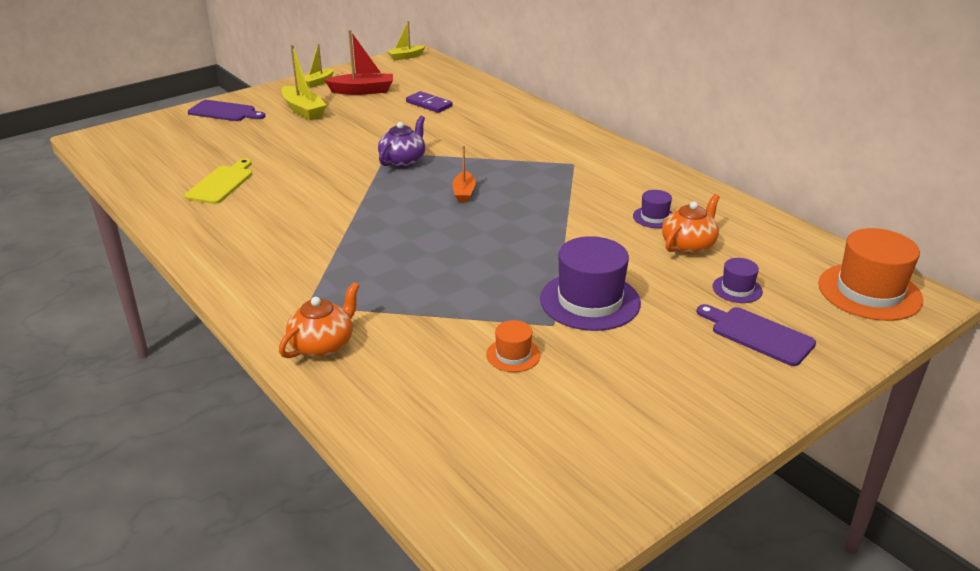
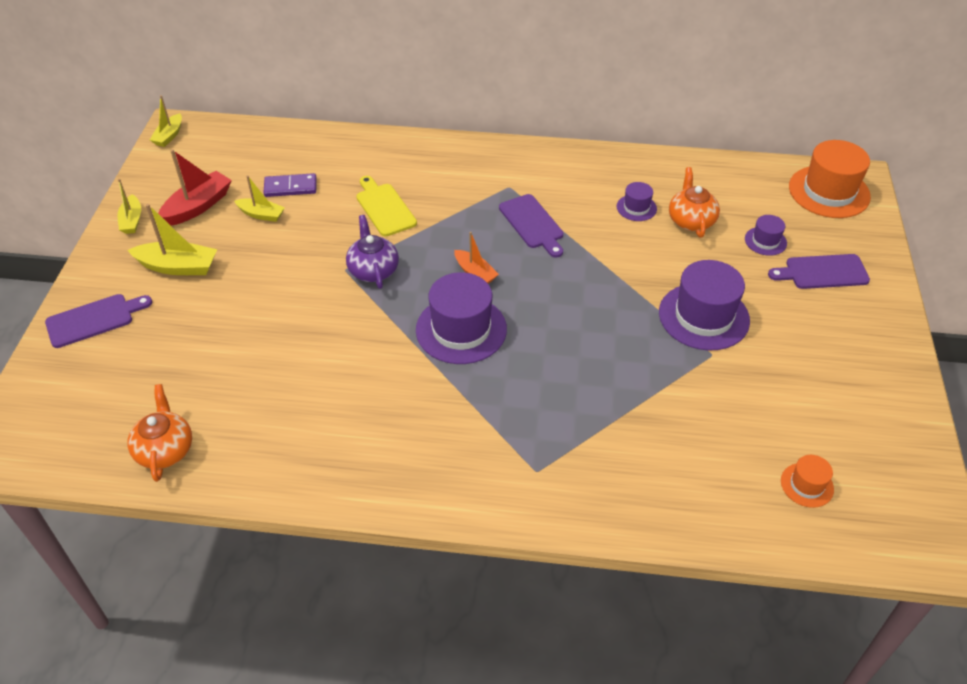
camera: 45 degrees left, 15 degrees up
yellow cutting board [184,159,252,204] -> yellow cutting board moved to [356,176,417,236]
orange teapot [279,282,359,358] -> orange teapot moved to [127,384,192,482]
orange hat [486,320,541,372] -> orange hat moved to [781,455,834,508]
none -> yellow boat [235,175,285,222]
none -> purple hat [416,272,507,364]
none -> purple cutting board [499,194,563,258]

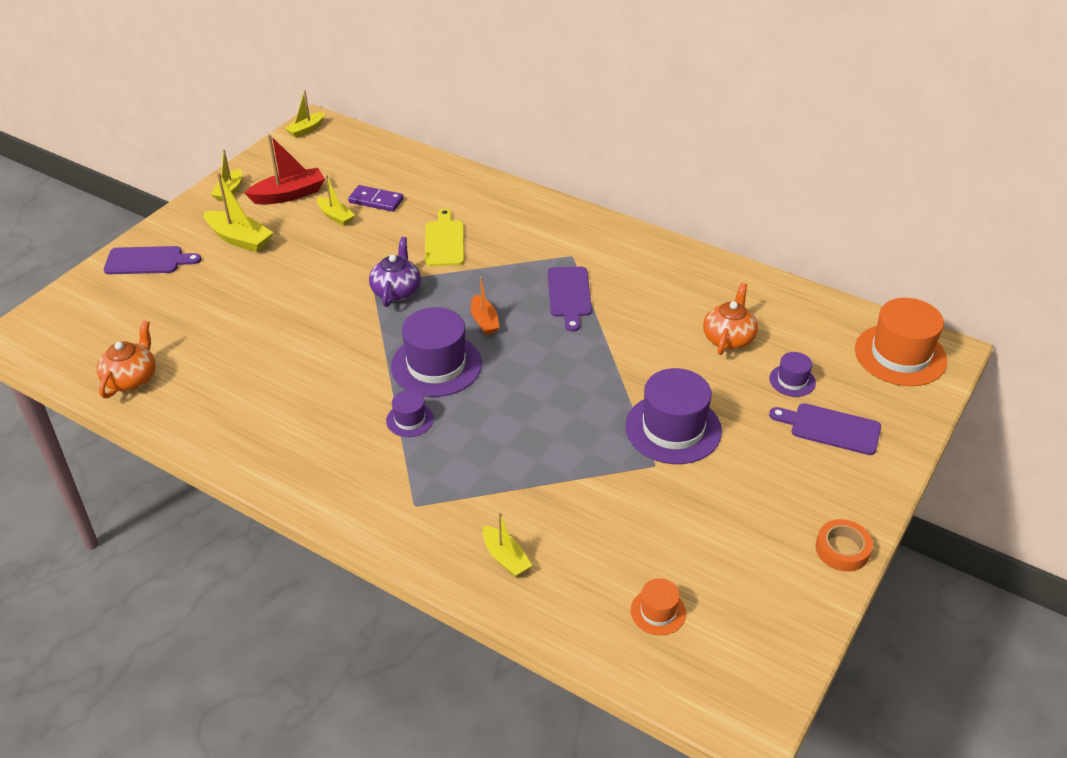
camera: 25 degrees right, 5 degrees down
purple hat [617,182,657,221] -> purple hat moved to [386,390,434,437]
none -> yellow boat [483,512,532,577]
none -> orange tape [816,519,873,572]

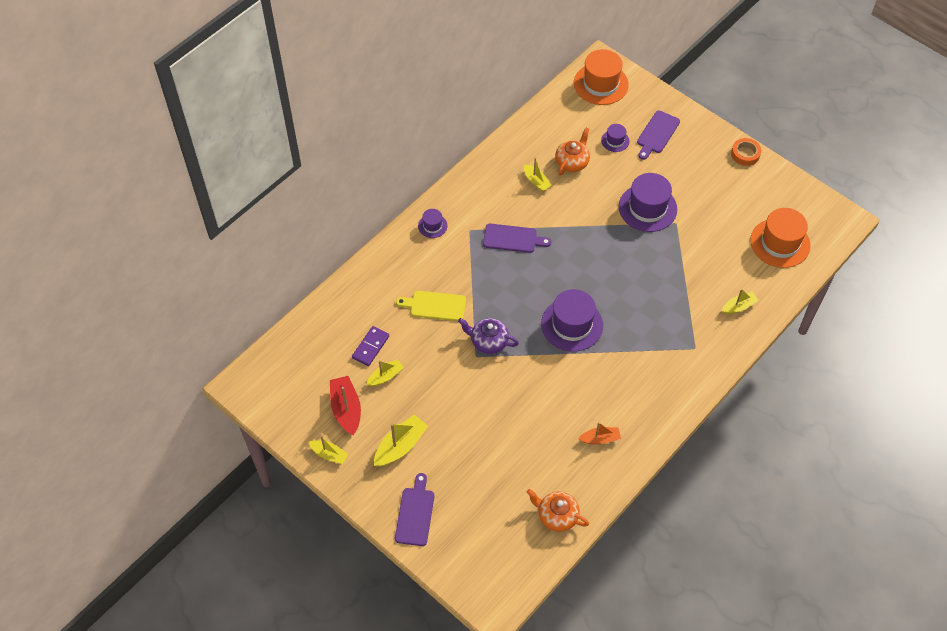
camera: 80 degrees left, 15 degrees up
yellow boat [285,90,325,138] -> yellow boat moved to [524,158,552,192]
purple hat [386,390,434,437] -> purple hat moved to [418,209,447,238]
orange boat [471,277,500,335] -> orange boat moved to [578,422,621,445]
orange hat [630,579,686,636] -> orange hat [751,208,811,268], size x2.01
orange teapot [703,283,758,355] -> orange teapot turned 90 degrees clockwise [555,128,590,176]

